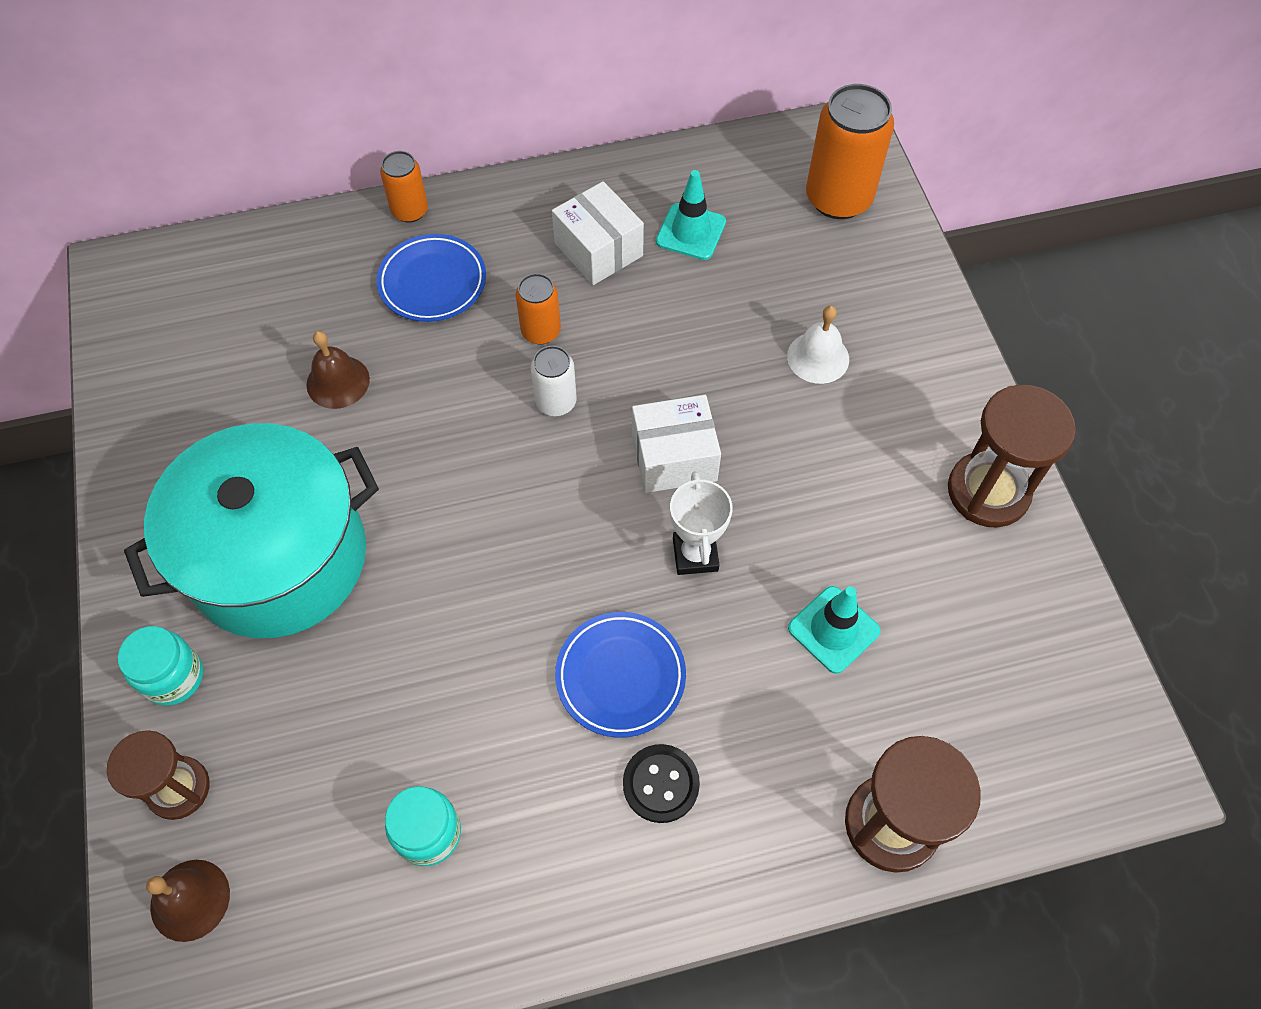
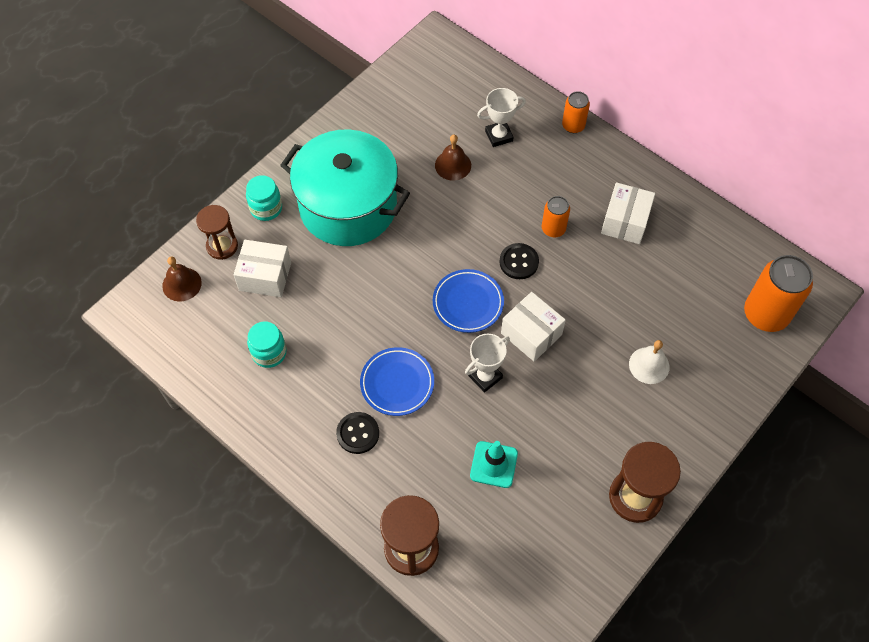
camera: 55 degrees right, 0 degrees up
blue plate [377,234,486,322] -> blue plate moved to [433,269,504,333]
white can [531,346,577,416] -> black button [499,243,539,279]
turquoise traffic cone [656,170,726,260] -> none
none -> white box [233,240,291,297]
none -> white trophy [477,88,526,147]

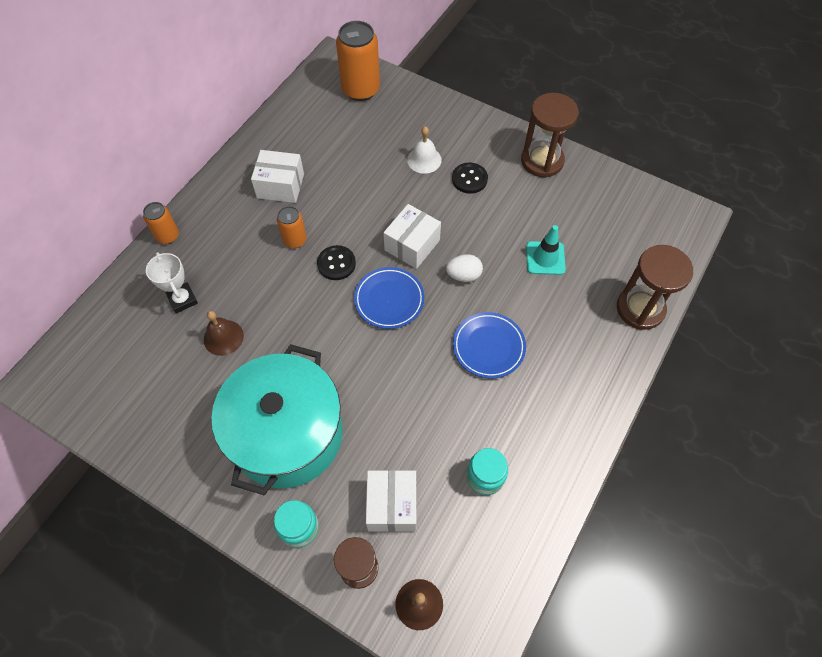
camera: 100 degrees left, 0 degrees up
black button [336,412,379,454] -> black button moved to [452,162,488,194]
white trophy [465,334,510,393] -> white egg [446,254,483,282]

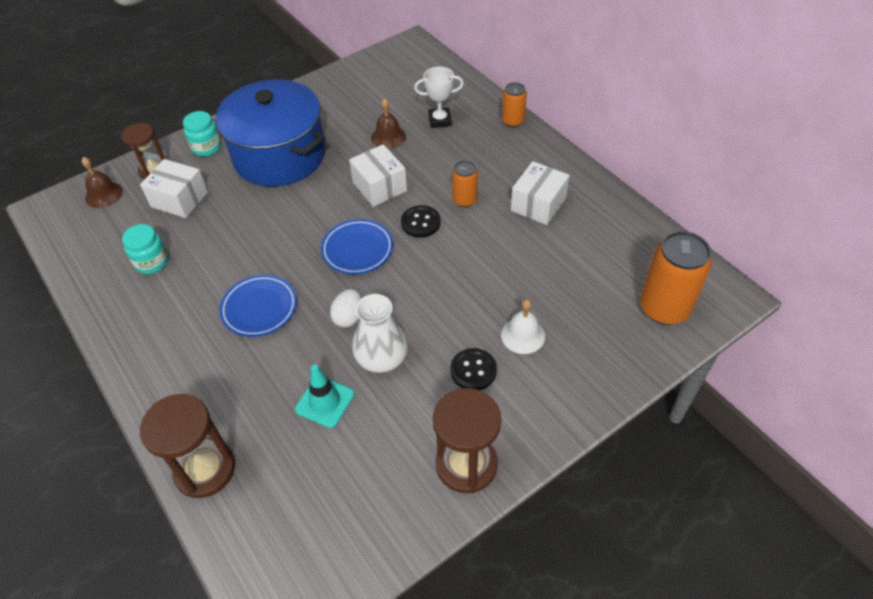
camera: 115 degrees right, 10 degrees down
turquoise pot [212,344,343,496] -> blue pot [216,79,325,187]
white box [383,204,441,269] -> white box moved to [349,144,407,207]
none -> white vase [352,294,408,373]

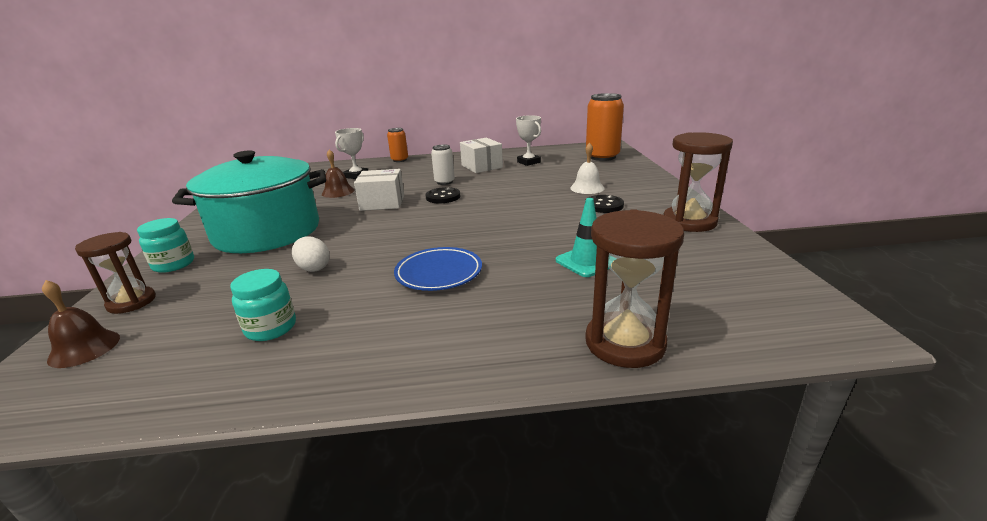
camera: 60 degrees left, 25 degrees down
white box [140,159,208,218] -> none
blue pot [216,79,325,187] -> turquoise pot [172,150,326,253]
blue plate [321,219,393,275] -> none
white egg [330,289,361,328] -> white egg moved to [292,236,330,272]
white vase [352,294,408,373] -> none
orange can [452,160,478,207] -> white can [431,145,455,185]
none -> white trophy [516,115,541,166]

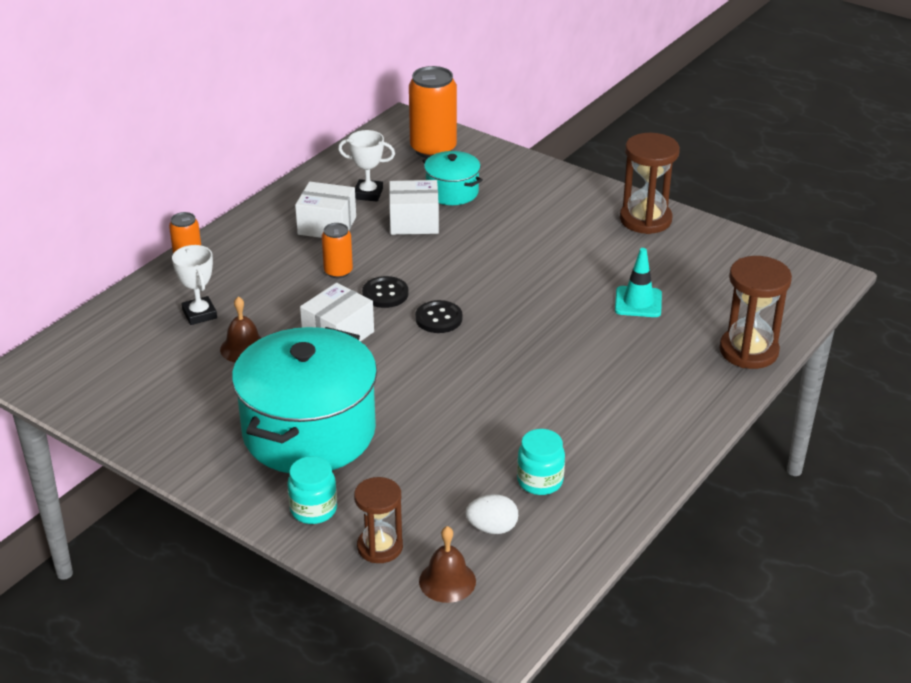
camera: 50 degrees left, 10 degrees up
white egg [292,236,330,272] -> white egg moved to [465,494,518,534]
blue plate [394,247,482,291] -> none
white can [431,145,455,185] -> orange can [322,223,353,278]
white bell [570,143,605,194] -> none
black button [585,195,624,213] -> black button moved to [415,300,462,333]
none -> white box [389,180,439,235]
none -> turquoise pot [423,151,483,205]

